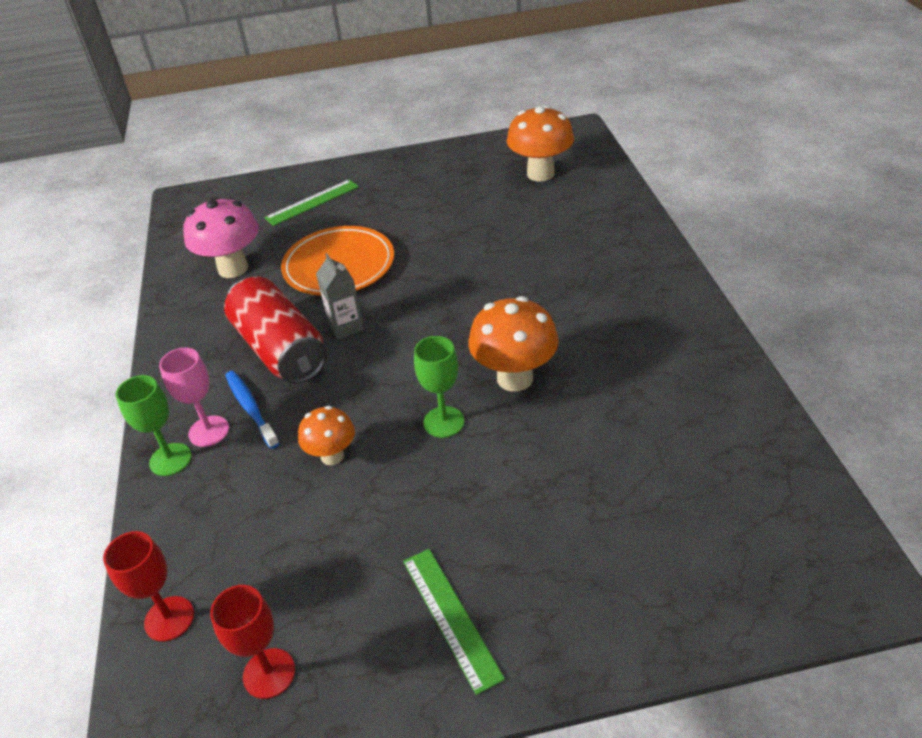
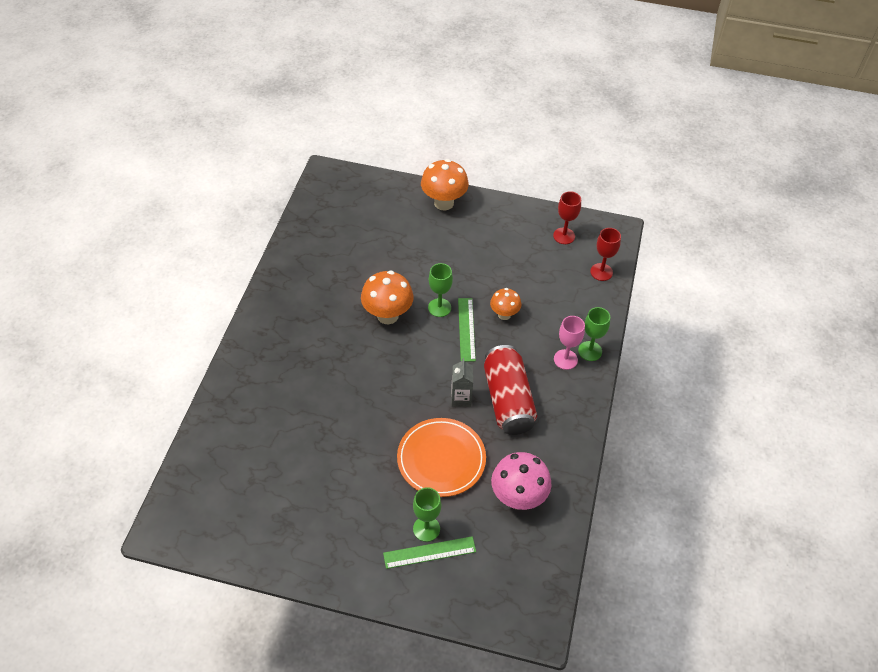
camera: 160 degrees left, 10 degrees up
blue toothbrush [225,371,280,449] -> none
green ruler [403,549,505,695] -> green ruler moved to [458,298,476,361]
orange mushroom [507,105,574,182] -> orange mushroom moved to [421,159,469,210]
none -> green goblet [413,487,441,542]

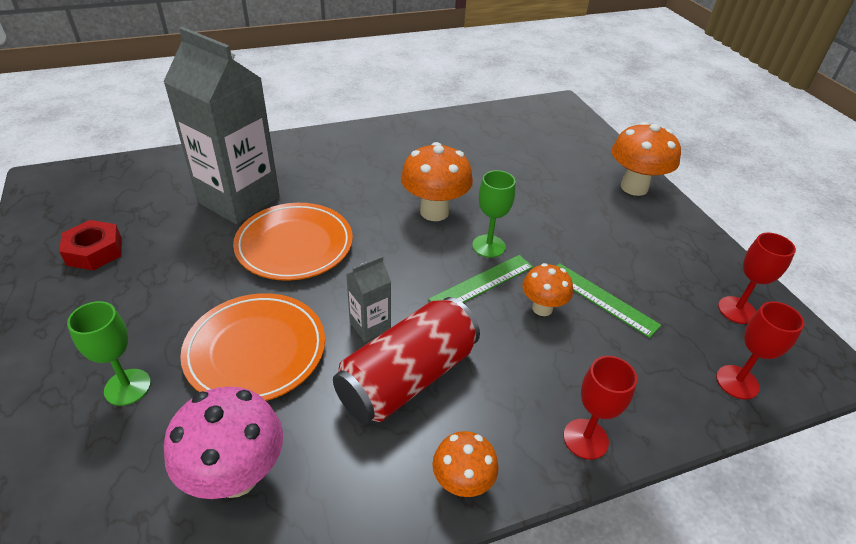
camera: 55 degrees right, 10 degrees down
green ruler [383,536,476,569] -> green ruler moved to [557,263,661,338]
pink goblet [554,316,585,370] -> none
green goblet [578,307,610,361] -> red goblet [563,356,637,460]
none -> red nut [59,220,122,271]
none -> grey carton [163,27,280,225]
none -> orange plate [233,203,353,281]
none -> orange mushroom [432,431,498,497]

